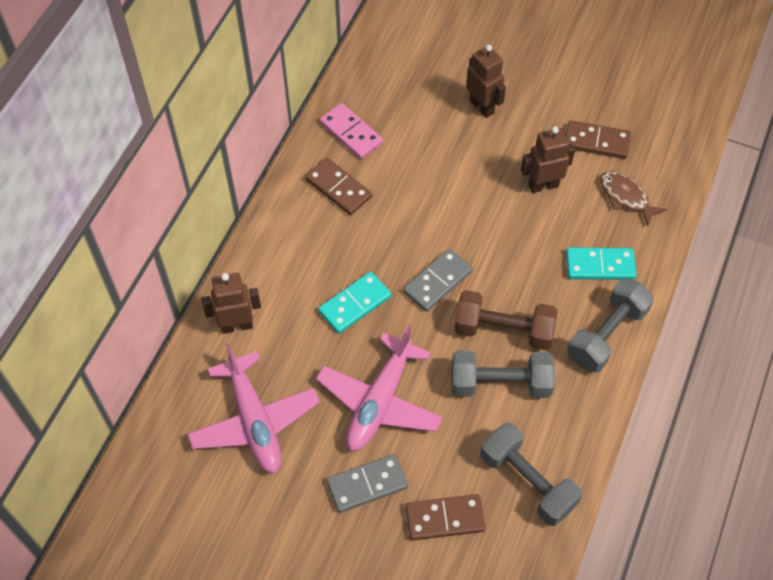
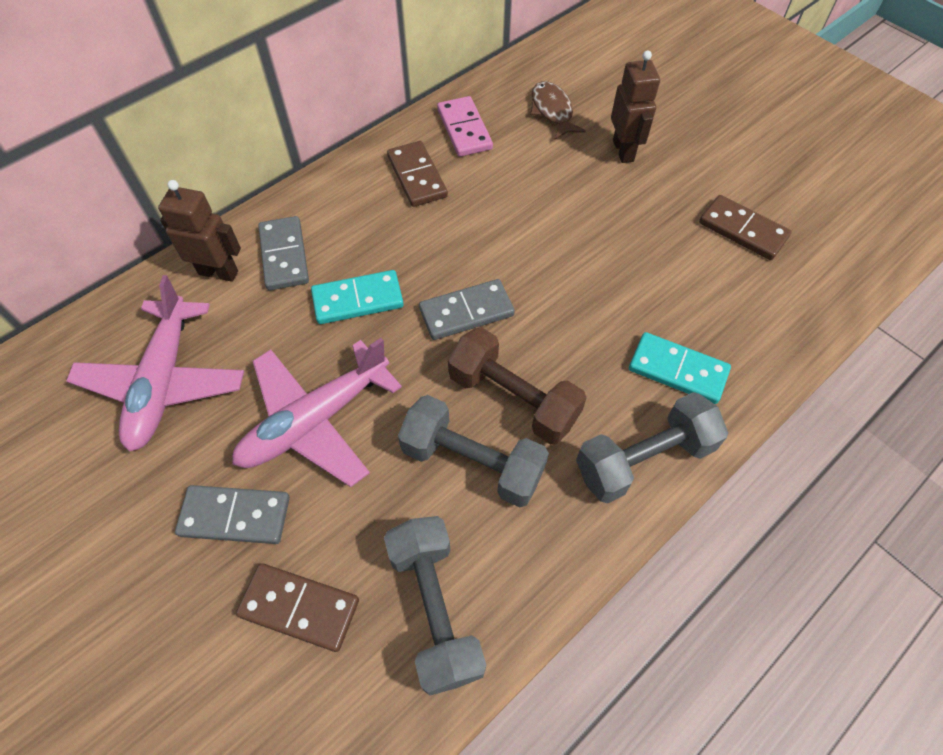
camera: 25 degrees right, 0 degrees up
brown robot [521,126,575,193] -> none
brown fish [600,171,667,227] -> brown fish moved to [530,81,586,139]
none -> grey domino [258,216,309,290]

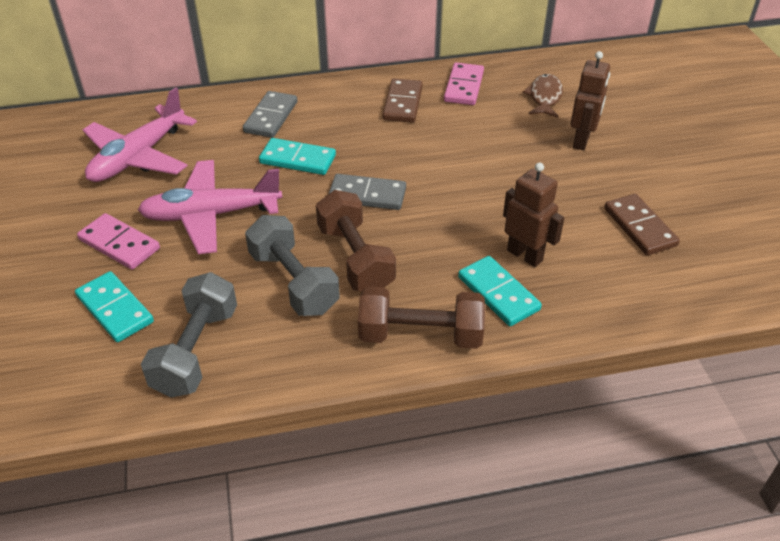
camera: 30 degrees right, 15 degrees down
brown robot [158,180,241,282] -> brown robot moved to [503,162,564,267]
grey domino [175,485,290,544] -> pink domino [77,213,160,270]
brown domino [236,563,359,652] -> turquoise domino [75,271,154,342]
grey dumbbell [576,392,728,503] -> brown dumbbell [358,287,485,349]

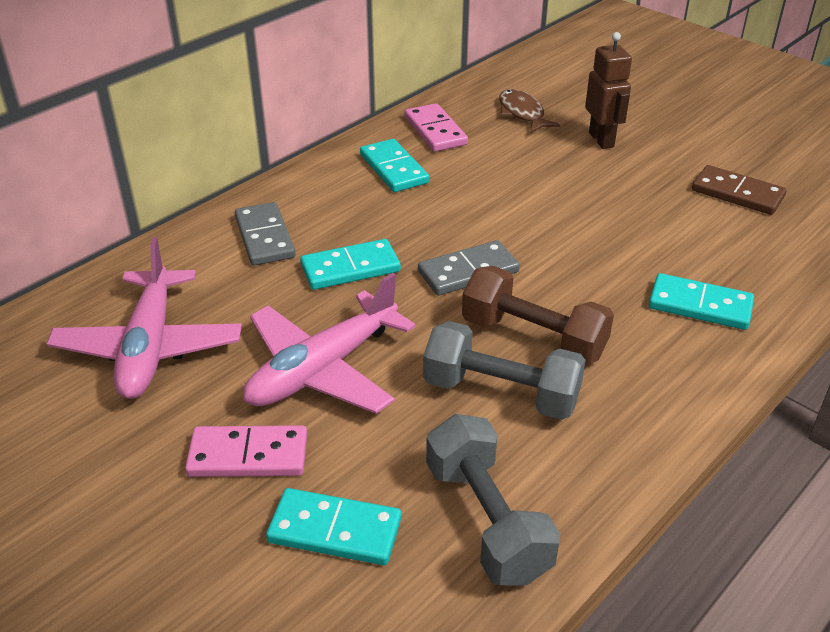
camera: 35 degrees left, 5 degrees down
brown dumbbell [358,287,485,349] -> none
brown domino [382,79,423,123] -> turquoise domino [360,139,429,192]
brown robot [503,162,564,267] -> none

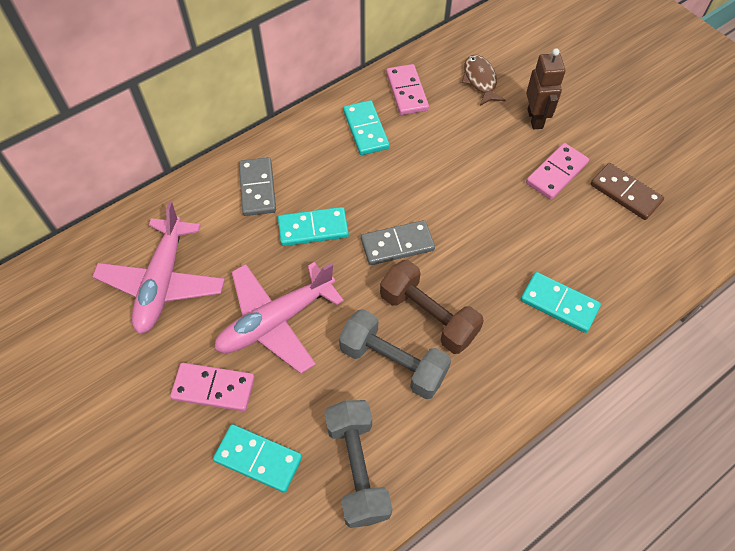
camera: 10 degrees right, 20 degrees up
none -> pink domino [526,143,589,200]

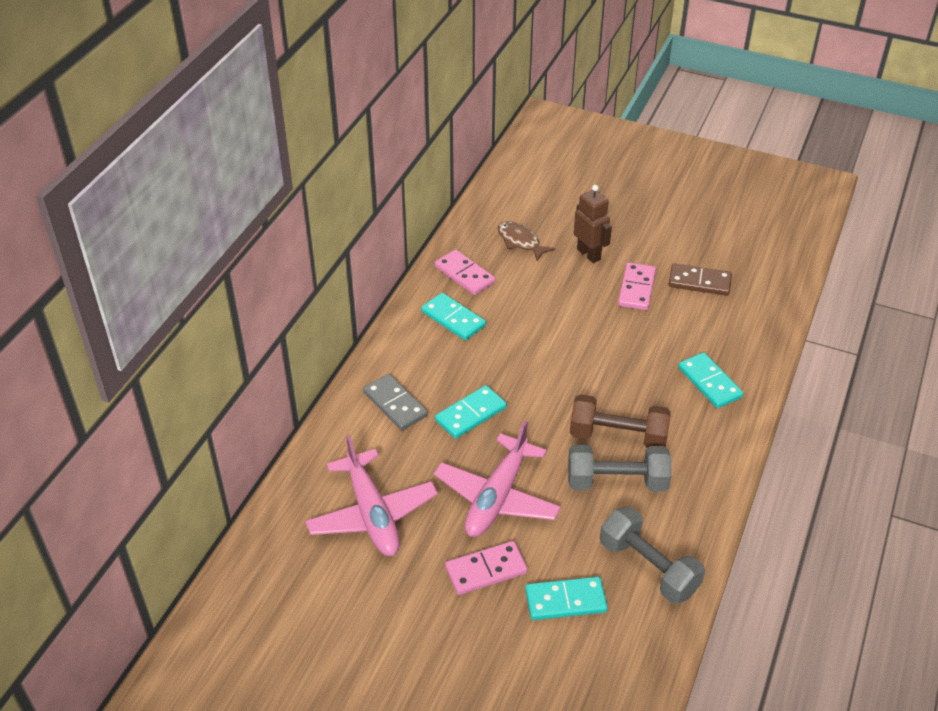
camera: 30 degrees left, 15 degrees down
grey domino [361,220,435,265] -> none
turquoise domino [520,272,601,333] -> turquoise domino turned 60 degrees clockwise [678,352,743,408]

